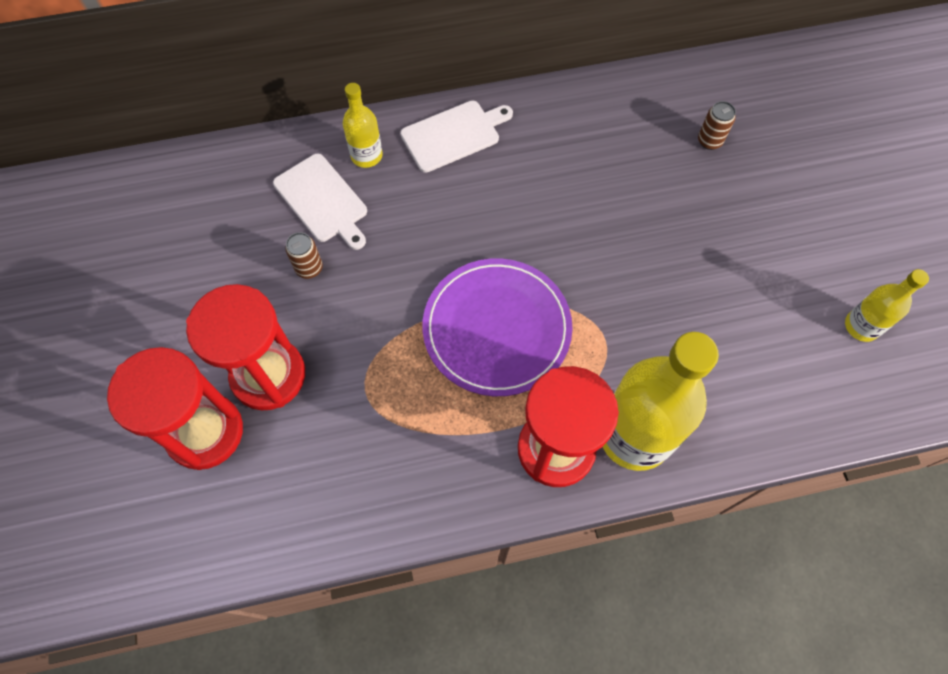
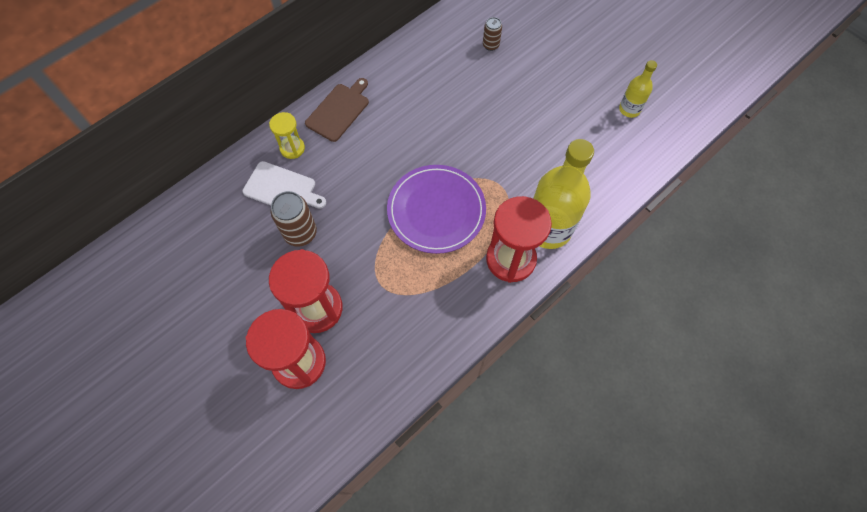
camera: 30 degrees left, 0 degrees up
brown can [285,232,323,279] -> brown can [271,191,317,247], size x1.73
yellow bottle [343,83,383,168] -> yellow hourglass [269,112,305,159]
white cutting board [400,101,513,173] -> brown cutting board [305,78,369,142]

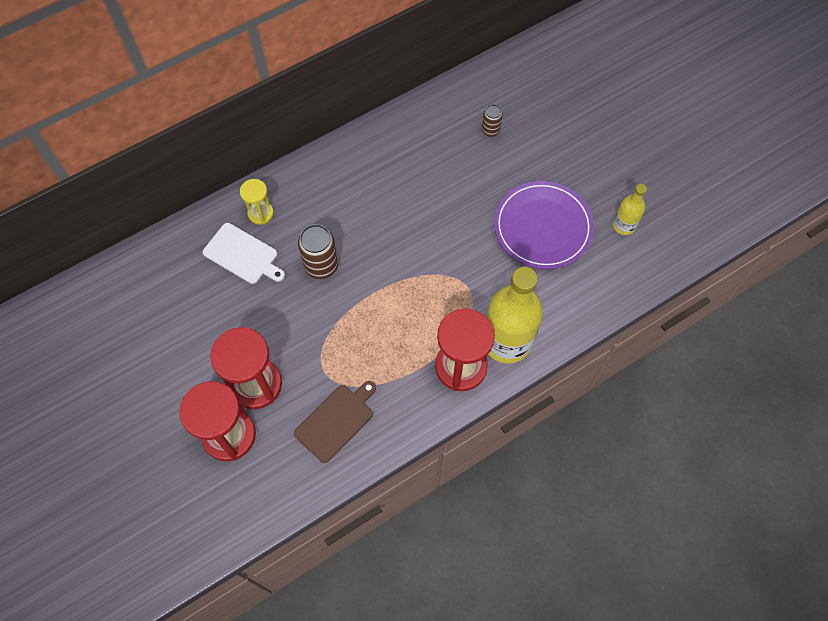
camera: 10 degrees right, 0 degrees up
brown can [271,191,317,247] -> brown can moved to [298,224,338,279]
brown cutting board [305,78,369,142] -> brown cutting board moved to [294,381,376,463]
purple plate [387,165,486,254] -> purple plate moved to [494,181,594,269]

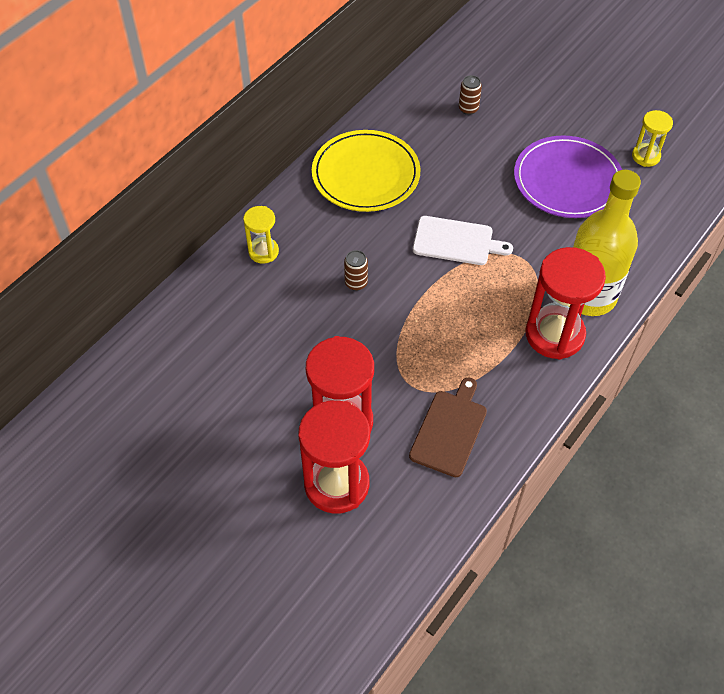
camera: 20 degrees left, 10 degrees down
white cutting board [203,223,285,284] -> white cutting board moved to [413,216,513,265]
brown can [298,224,338,279] -> brown can [344,250,368,291], size x0.58
yellow bottle [613,184,647,235] -> yellow hourglass [632,110,673,167]
none -> yellow plate [312,130,420,212]

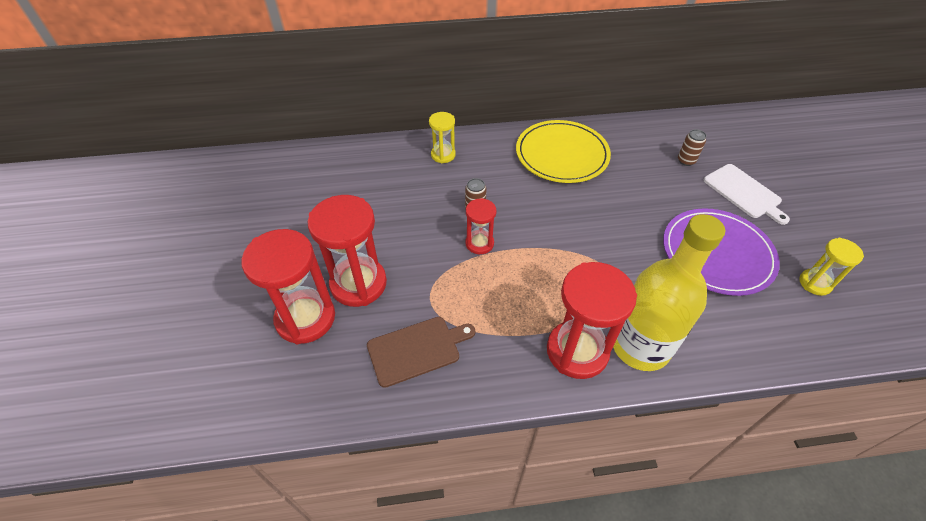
camera: 45 degrees right, 5 degrees down
white cutting board [413,216,513,265] -> white cutting board moved to [704,164,790,225]
none -> red hourglass [466,198,497,254]

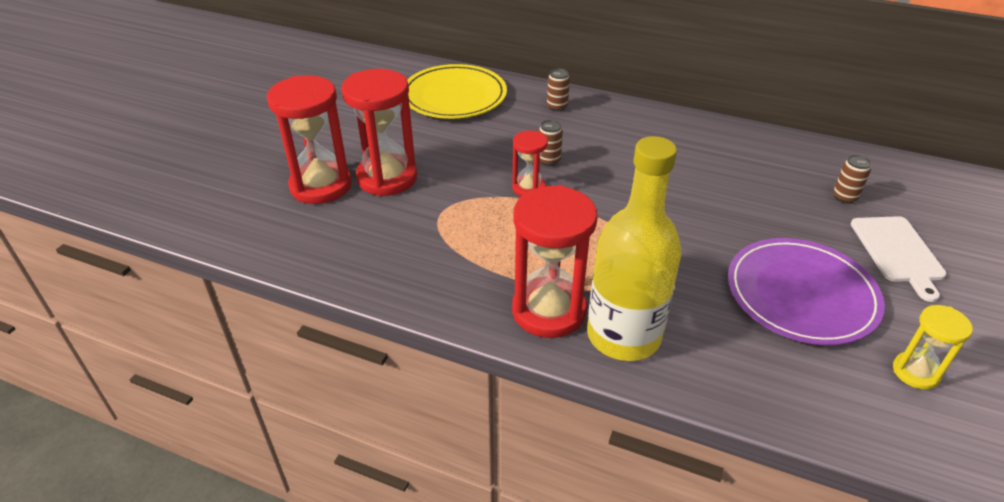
camera: 30 degrees right, 10 degrees down
brown cutting board [367,317,475,388] -> none
yellow hourglass [429,112,456,163] -> brown can [547,68,570,111]
yellow plate [516,120,611,183] -> yellow plate moved to [407,64,507,119]

